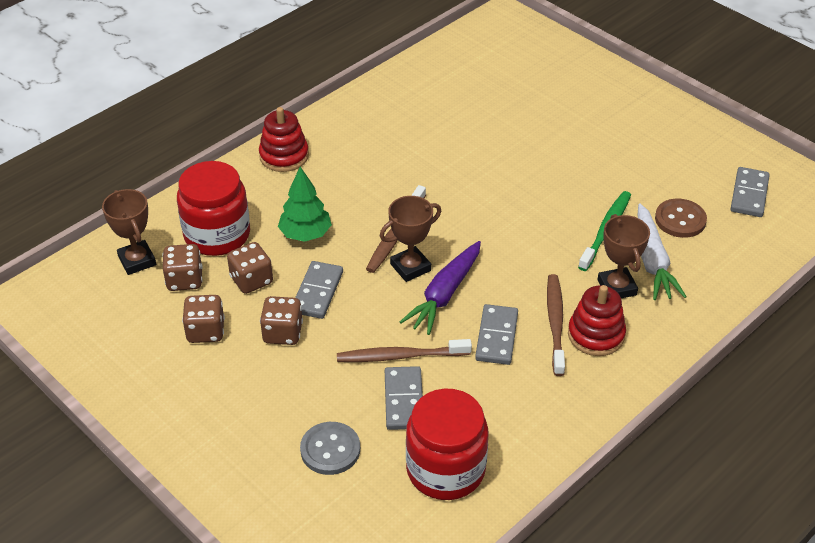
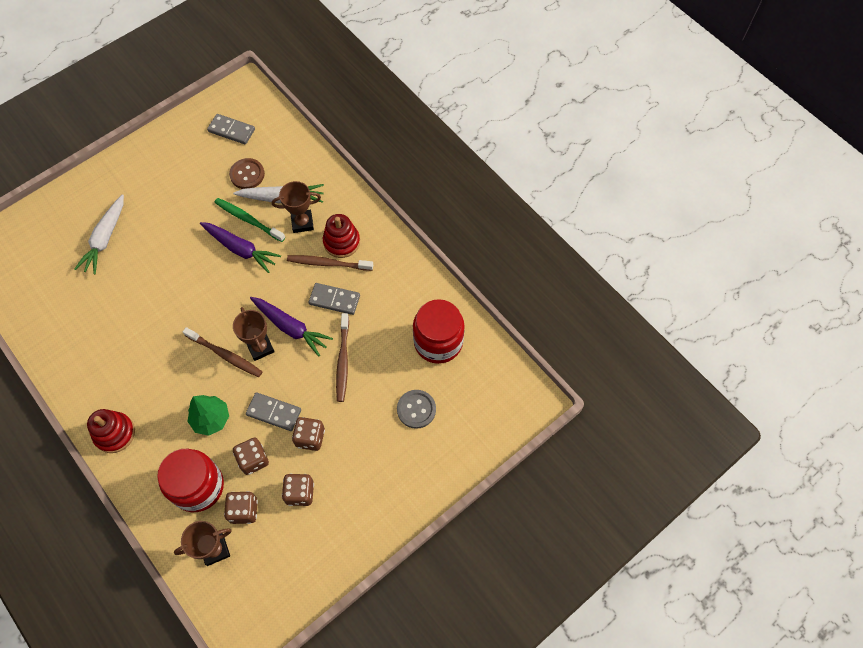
camera: 85 degrees left, 20 degrees up
grey domino [385,366,423,430] -> none
none -> white carrot [74,194,124,275]
none -> purple carrot [200,222,281,273]

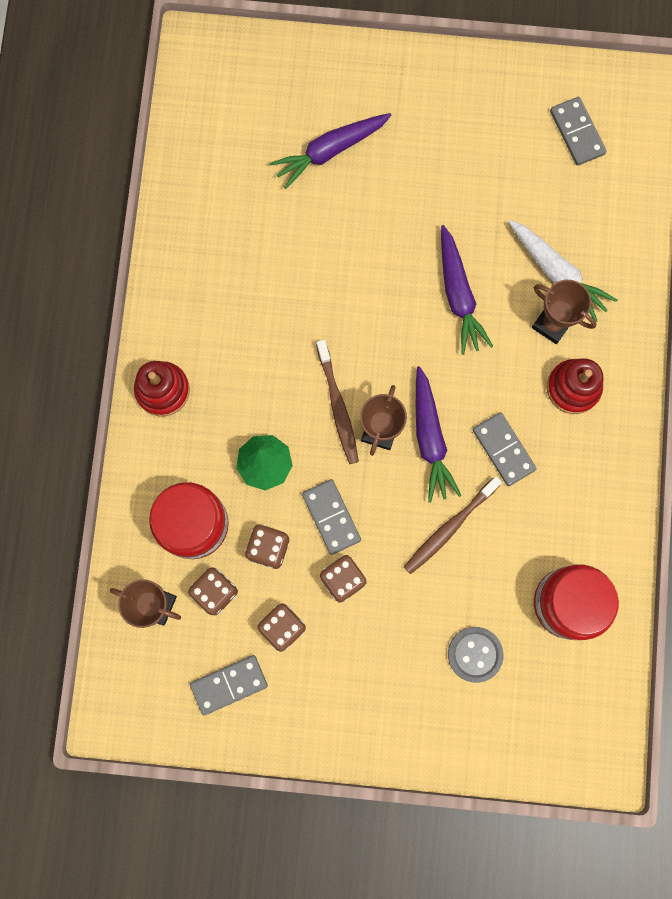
camera: 45 degrees right, 15 degrees up
white carrot [74,194,124,275] -> purple carrot [270,113,391,189]
green toothbrush [214,198,285,242] -> none
brown button [229,158,265,189] -> none
brown toothbrush [287,255,373,271] -> none
none -> grey domino [190,655,268,716]

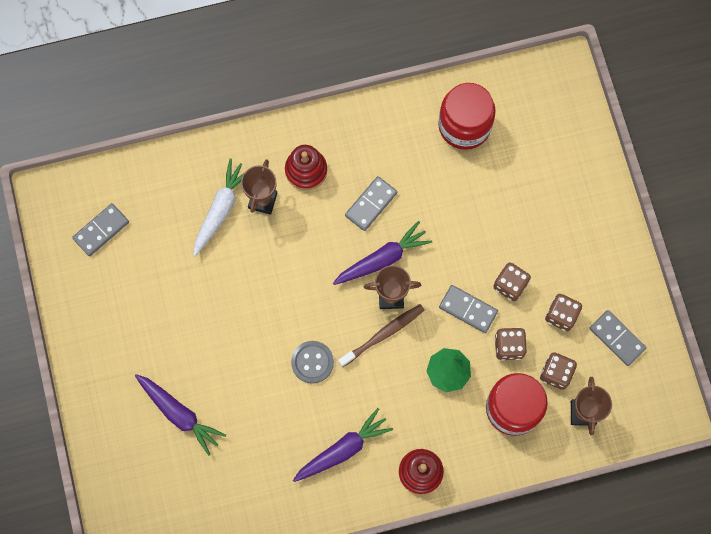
camera: 110 degrees left, 5 degrees down
grey domino [302,479,361,555] -> grey domino turned 75 degrees clockwise [439,285,498,333]
brown toothbrush [404,477,502,574] -> none
purple carrot [441,225,493,355] -> purple carrot moved to [293,408,393,482]
grey button [448,627,503,683] -> grey button moved to [291,341,334,384]

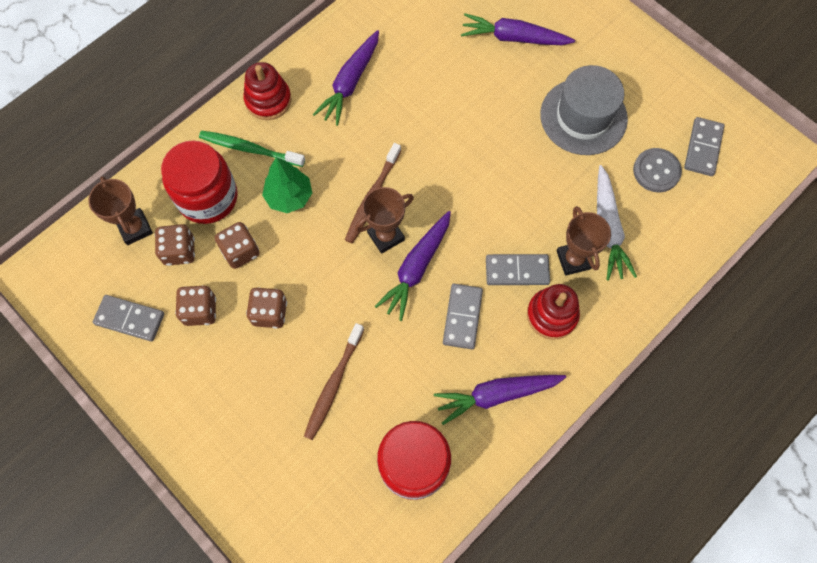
camera: 150 degrees right, 5 degrees down
grey button [291,341,334,384] -> grey button moved to [633,148,682,192]
grey domino [439,285,498,333] -> grey domino moved to [486,254,550,285]
none -> green toothbrush [199,130,305,167]
none -> brown toothbrush [304,323,364,440]
none -> purple carrot [434,375,566,425]
none -> grey hat [540,65,628,155]

